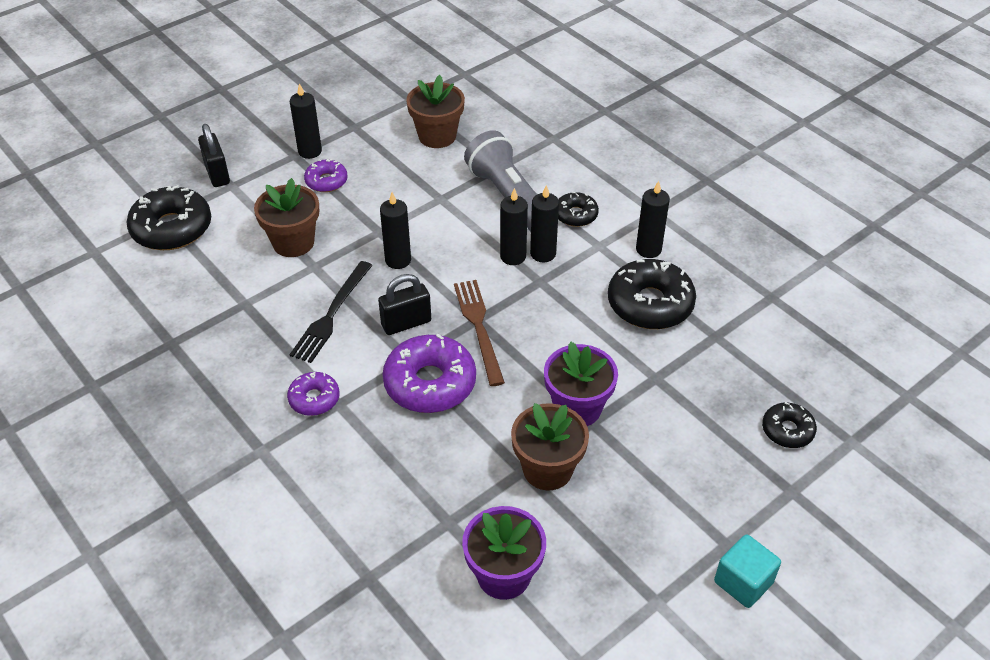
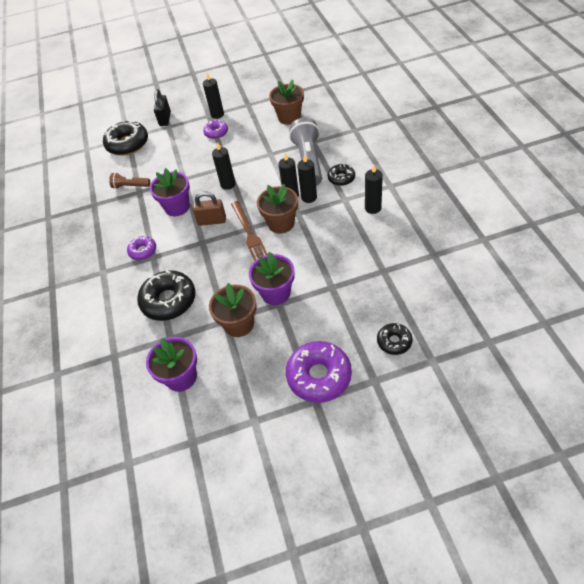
camera: 30 degrees right, 5 degrees up
brown flower pot [254,178,319,257] -> brown flower pot moved to [257,184,298,234]
black fork [289,261,373,363] -> purple flower pot [150,168,190,216]
black padlock [378,274,431,335] -> brown padlock [193,191,226,226]
purple donut [383,334,476,413] -> purple donut moved to [286,341,352,403]
brown fork [454,280,505,386] -> brown fork turned 150 degrees clockwise [231,201,267,261]
black donut [608,259,696,329] -> black donut moved to [137,270,196,321]
turquoise cube [714,534,781,608] -> none
none -> brown flashlight [109,173,150,189]

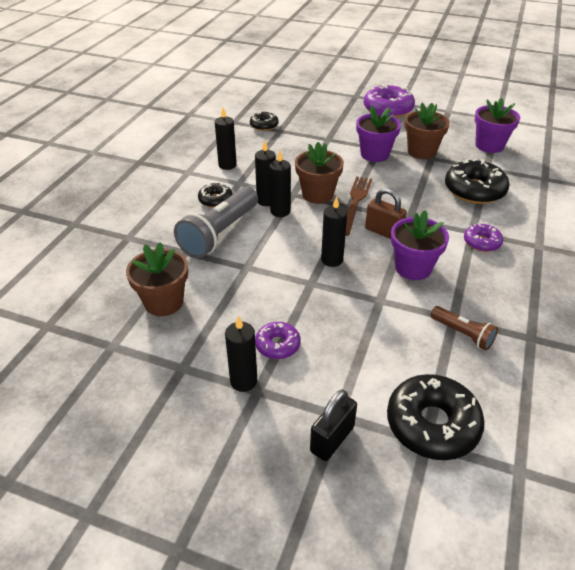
camera: 150 degrees left, 10 degrees down
black donut [377,323,413,355] -> black donut moved to [250,111,279,131]

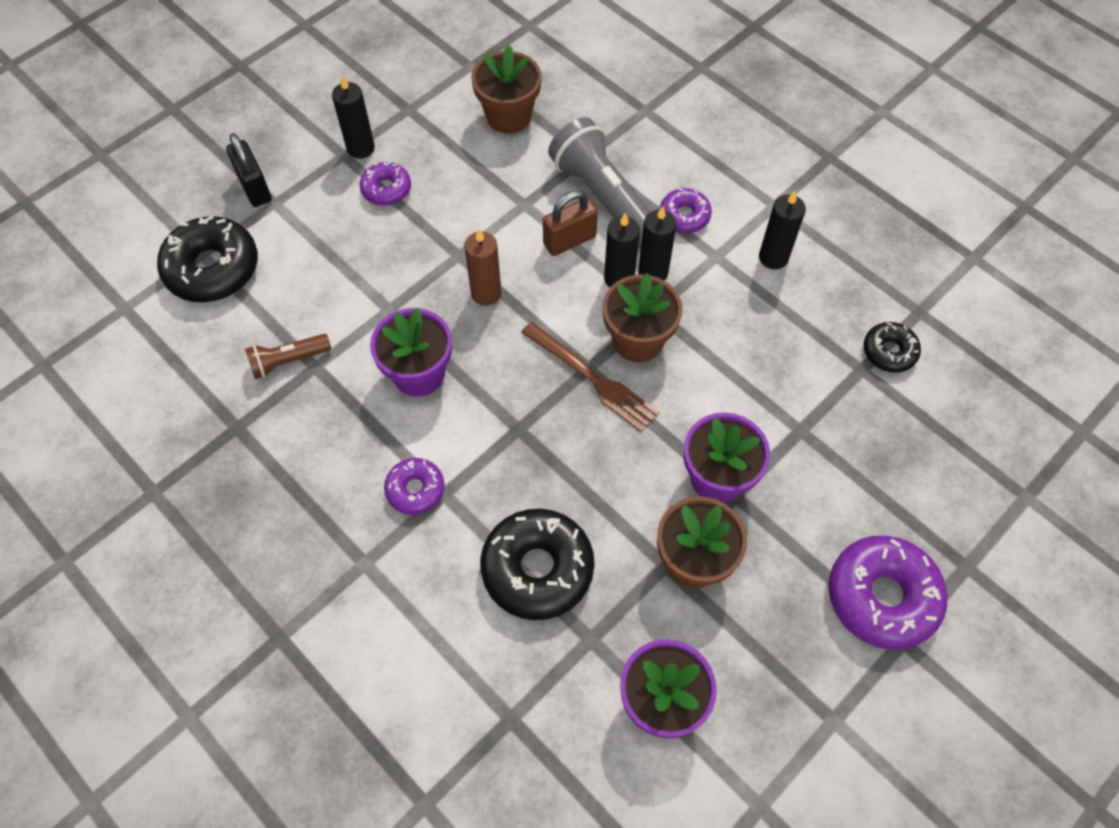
camera: 115 degrees right, 20 degrees up
black donut [198,182,233,208] -> purple donut [660,188,712,233]
black candle [321,196,347,267] -> brown candle [464,229,502,306]
brown padlock [365,188,407,239] -> brown padlock moved to [543,190,598,256]

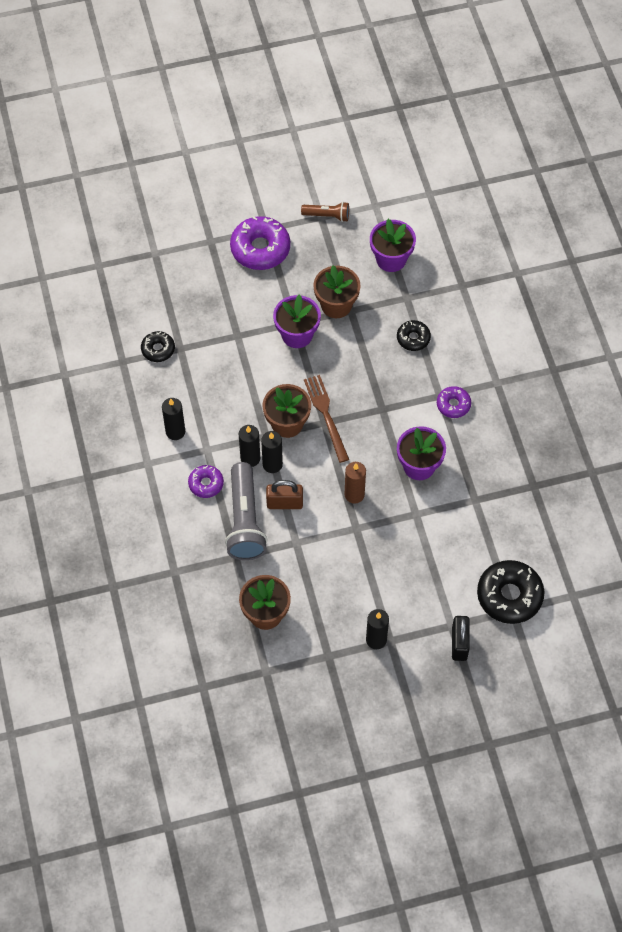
camera: 150 degrees left, 0 degrees up
brown flashlight [245,334,331,379] -> brown flashlight moved to [301,202,349,222]
purple donut [360,162,411,206] -> none
black donut [480,509,594,620] -> black donut [397,320,431,351], size x0.55

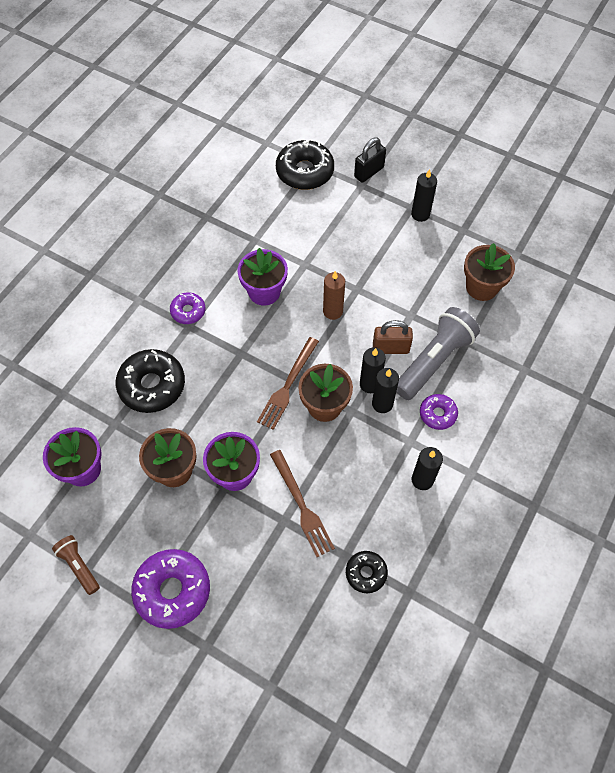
camera: 135 degrees left, 0 degrees up
brown padlock [266,480,303,509] -> brown padlock turned 45 degrees counterclockwise [373,320,413,354]
black donut [397,320,431,351] -> black donut [116,349,185,413], size x1.82
none -> brown fork [270,450,335,557]

